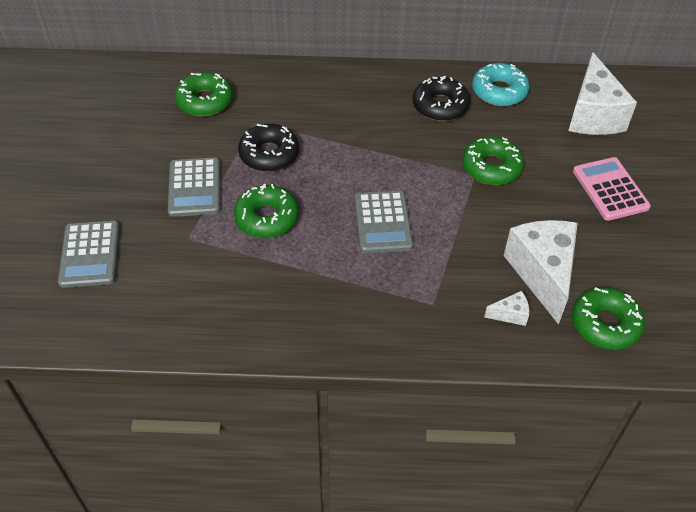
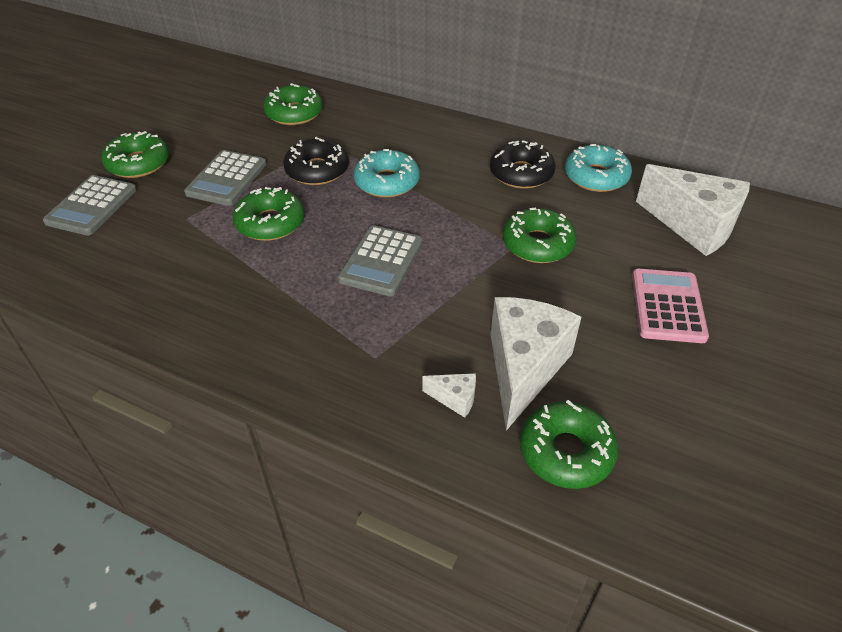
camera: 25 degrees right, 5 degrees down
white cheese [568,52,637,135] -> white cheese turned 75 degrees counterclockwise [636,164,750,256]
none -> green donut [102,131,169,178]
none -> turquoise donut [353,149,420,198]

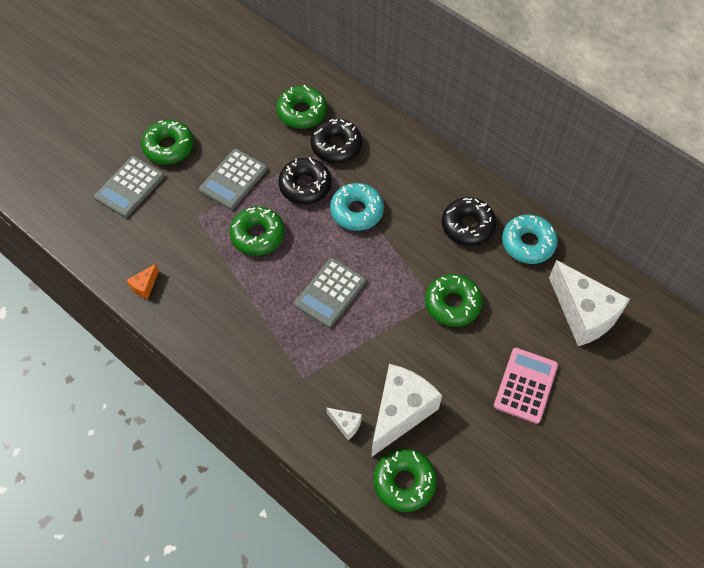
camera: 15 degrees right, 15 degrees up
none -> orange cheese [127,264,159,299]
none -> black donut [311,119,362,163]

